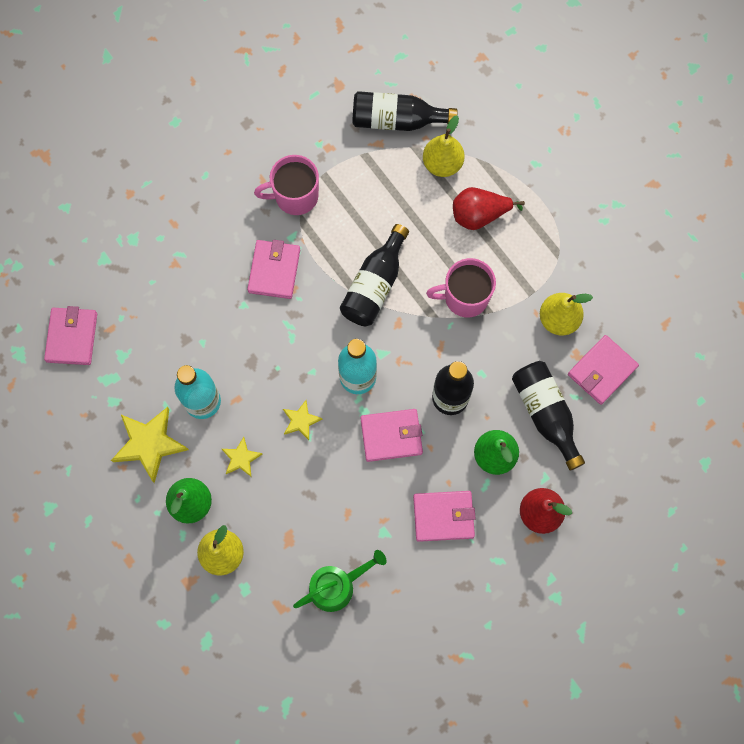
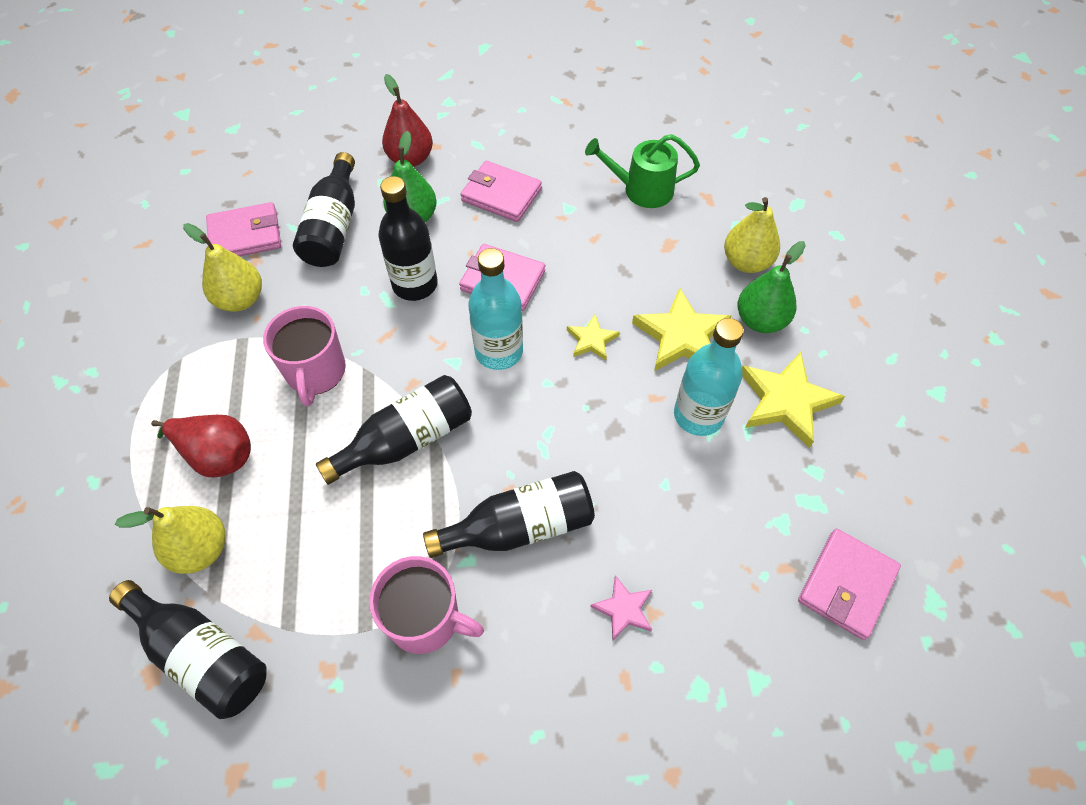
camera: 150 degrees left, 15 degrees down
yellow star [222,437,262,476] -> yellow star [632,288,731,371], size x1.85
pink wallet [247,240,300,299] -> black bottle [423,471,595,558]
pink mug [426,258,496,317] -> pink mug turned 60 degrees clockwise [263,306,346,406]
none -> pink star [590,575,652,641]

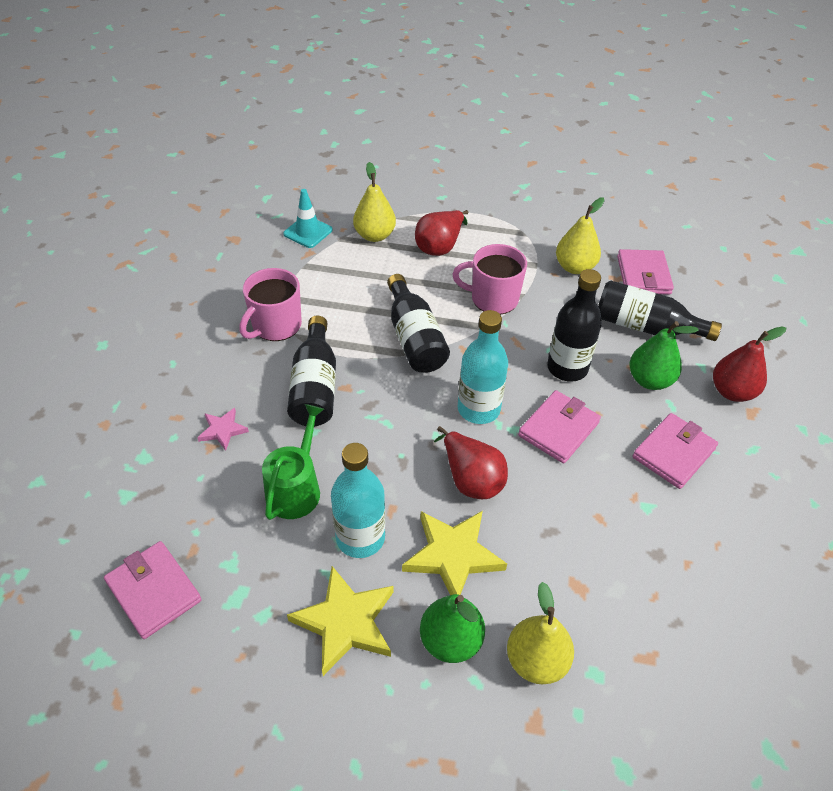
camera: 105 degrees right, 10 degrees down
black bottle [109,580,267,719] -> turquoise traffic cone [283,189,333,248]
yellow star [567,314,620,360] -> red pear [434,426,508,499]
green watering can [585,134,700,208] -> green watering can moved to [262,404,324,520]

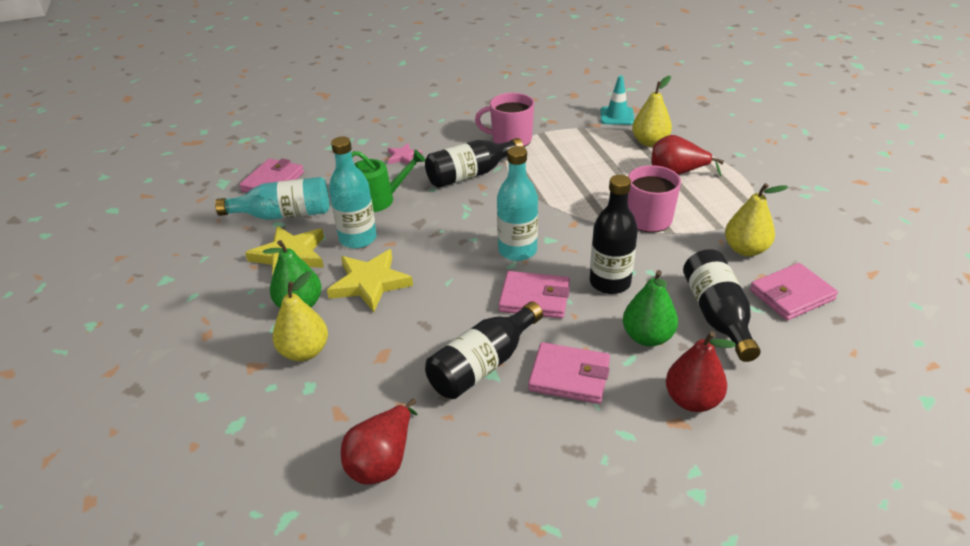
camera: 65 degrees right, 10 degrees down
black bottle [387,274,450,373] -> black bottle moved to [425,302,543,399]
red pear [434,426,508,499] -> red pear moved to [341,398,418,484]
none -> turquoise bottle [215,177,329,220]

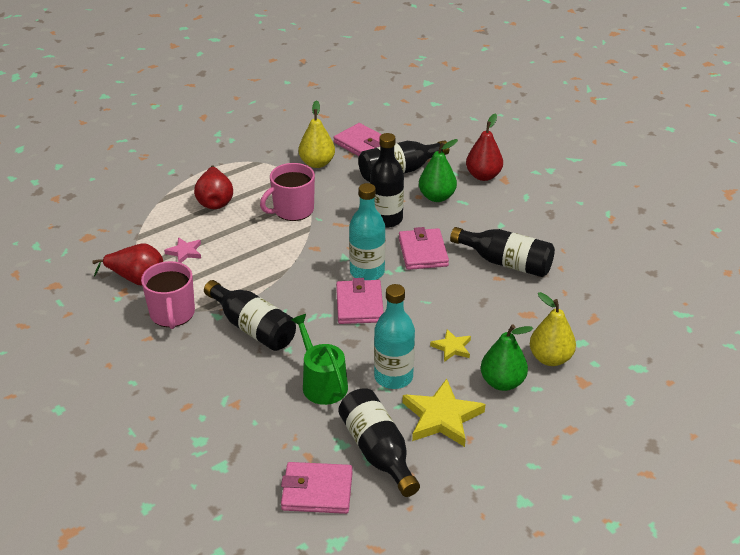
camera: 110 degrees left, 0 degrees up
turquoise bottle [215,177,329,220] -> black bottle [338,388,420,497]
yellow star [327,249,413,312] -> yellow star [430,329,471,362], size x0.54
red pear [341,398,418,484] -> red pear moved to [92,243,163,286]
pink star [388,143,423,165] -> pink star moved to [164,237,201,263]
pink wallet [528,342,610,404] -> pink wallet moved to [336,278,384,324]
turquoise traffic cone [600,75,634,125] -> none
yellow pear [632,76,672,147] -> none

